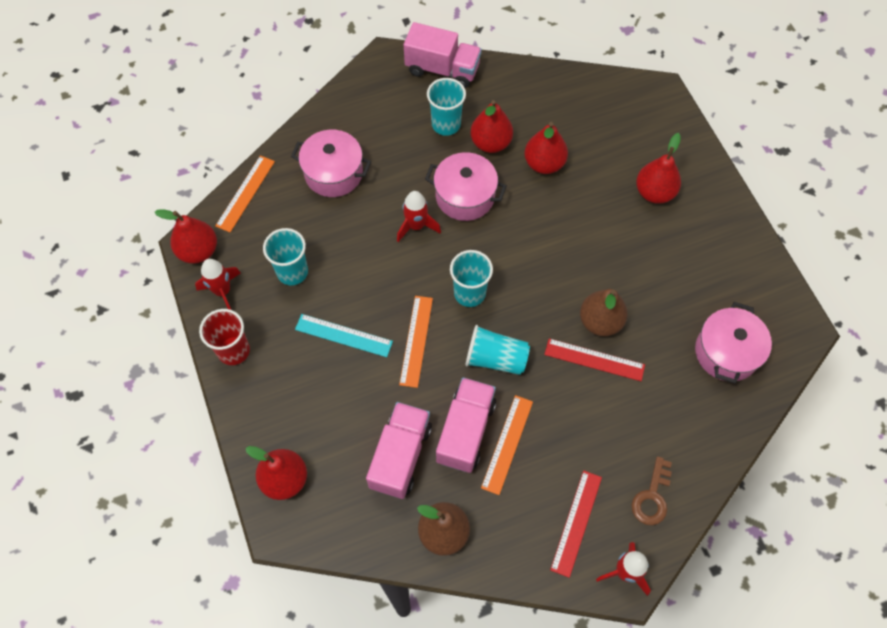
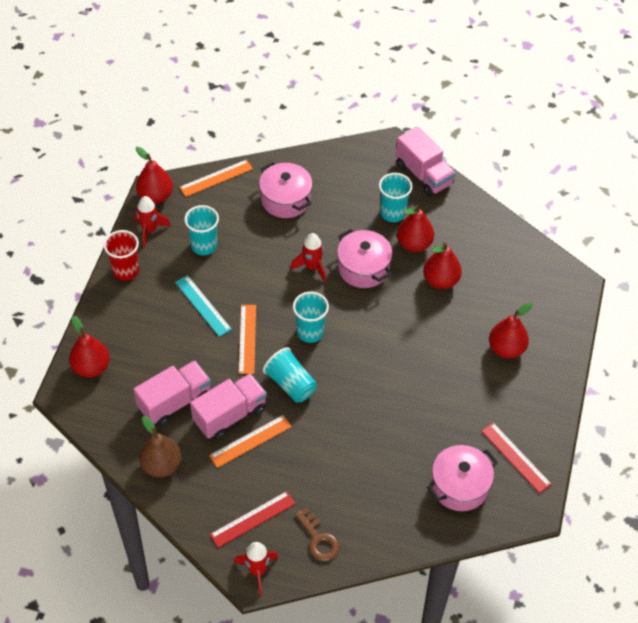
camera: 35 degrees right, 10 degrees down
orange ruler [399,296,433,388] -> orange ruler turned 45 degrees counterclockwise [239,305,256,374]
red ruler [544,338,645,381] -> red ruler moved to [482,422,552,493]
brown pear [580,289,628,336] -> none
brown key [631,456,672,525] -> brown key turned 90 degrees counterclockwise [295,508,340,561]

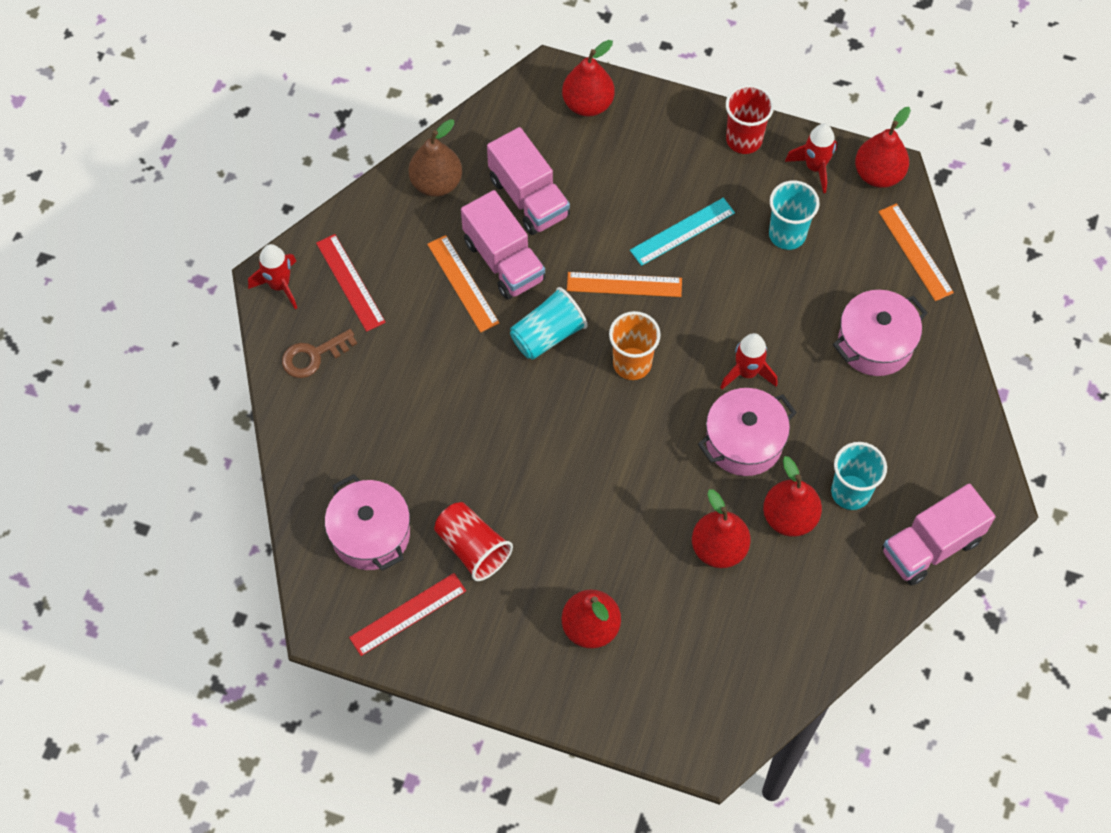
camera: 95 degrees right, 10 degrees up
turquoise cup [293,291,329,343] -> orange cup [609,311,661,380]
none -> red cup [434,502,513,581]

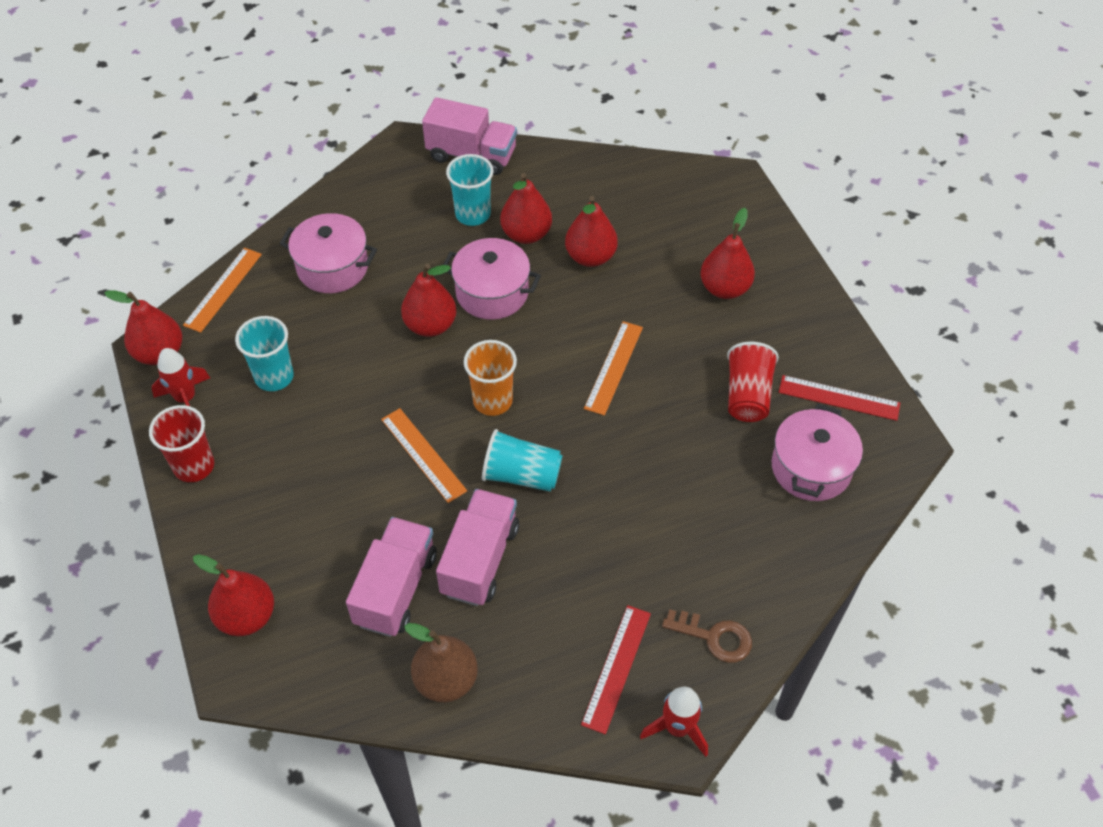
camera: 130 degrees left, 10 degrees down
orange ruler [427,235,499,333] -> orange ruler moved to [584,321,643,416]
turquoise ruler [630,198,735,266] -> none
red rocket [720,333,778,389] -> red pear [401,264,456,337]

